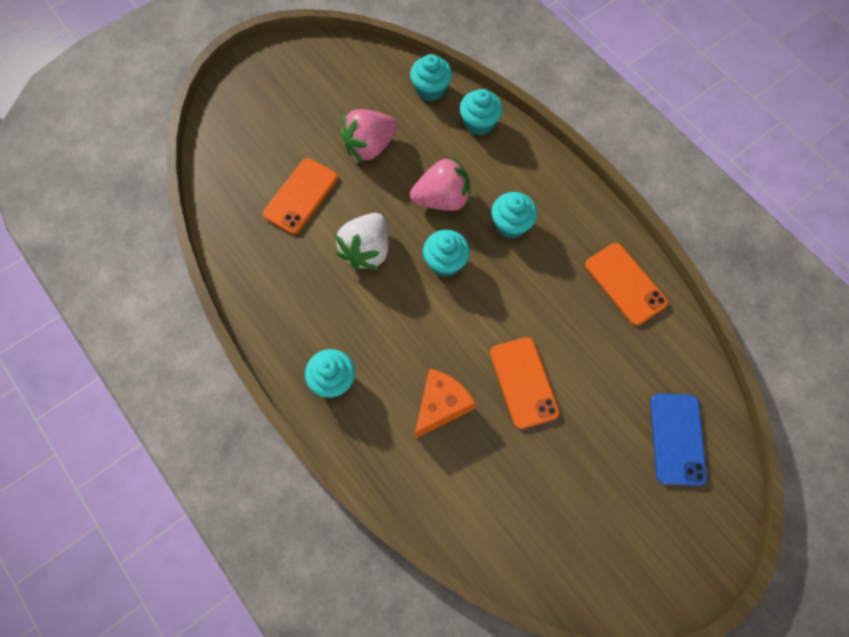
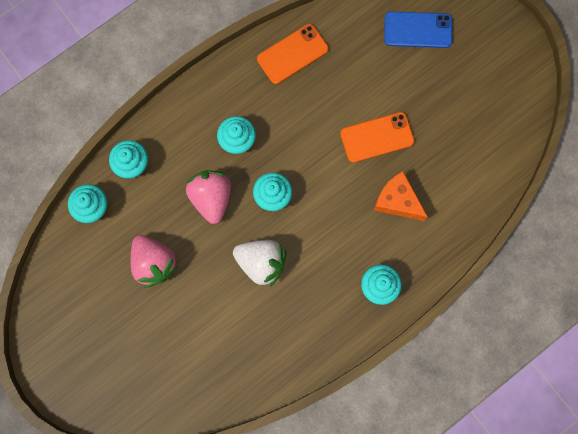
camera: 90 degrees left, 10 degrees up
orange phone [263,158,338,234] -> none

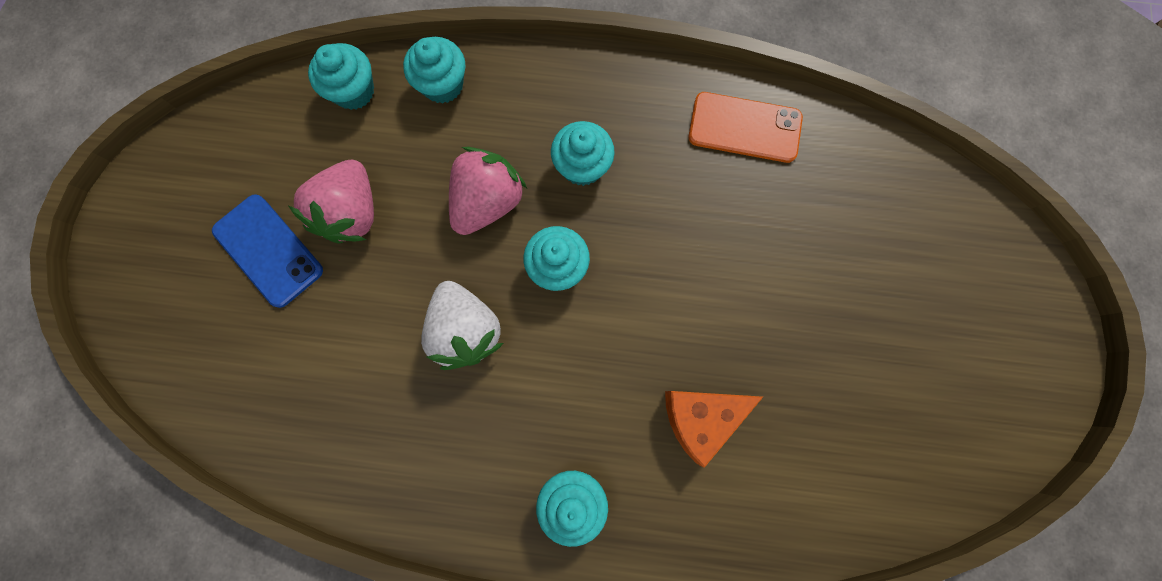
camera: 45 degrees right, 0 degrees up
orange phone [340,112,415,163] -> none
orange cheese [374,171,428,221] -> orange cheese turned 105 degrees counterclockwise [665,391,763,468]
blue phone [384,12,452,48] -> blue phone moved to [212,194,323,308]

